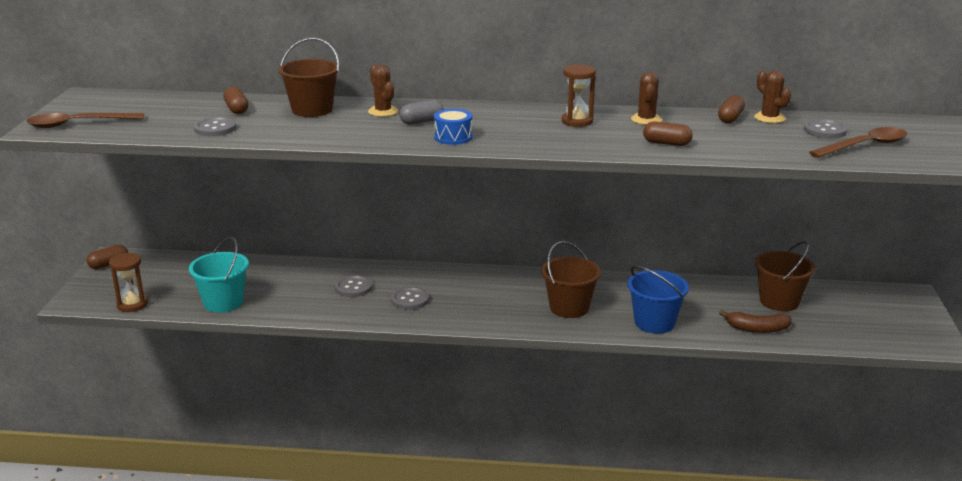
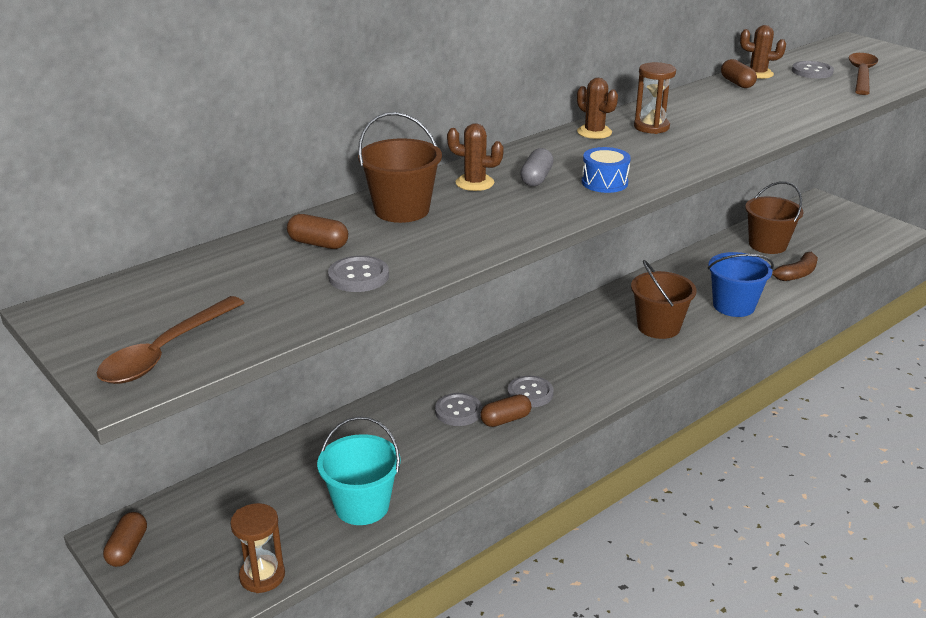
camera: 45 degrees left, 5 degrees up
brown cactus [631,72,662,125] -> brown cactus moved to [577,78,618,139]
brown capsule [643,121,693,146] -> brown capsule moved to [480,394,531,427]

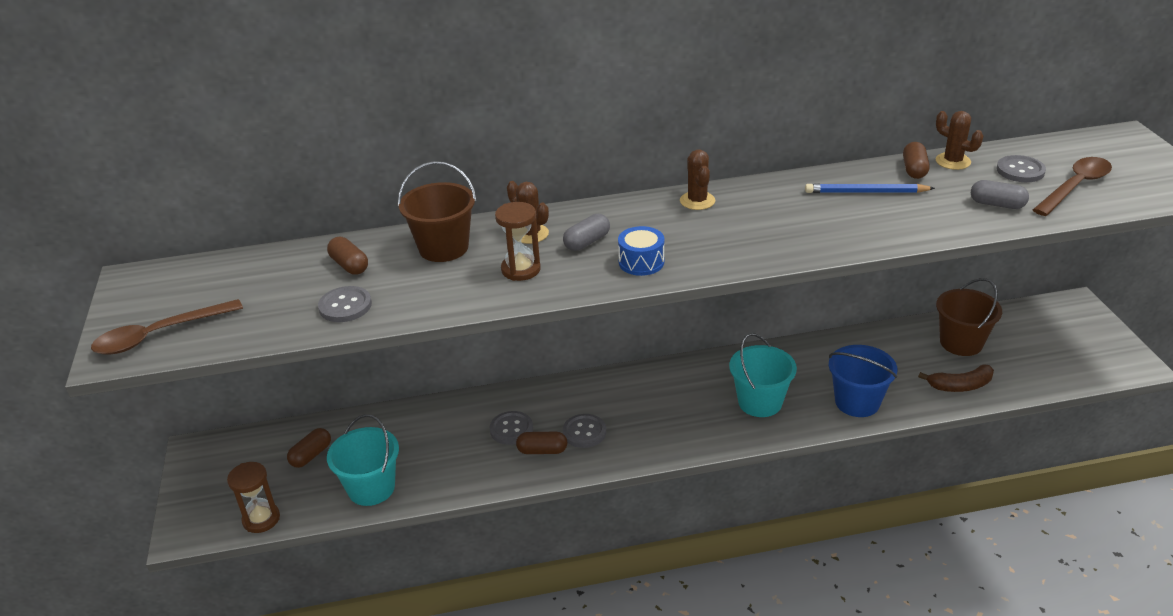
camera: 30 degrees right, 5 degrees up
brown capsule [103,512,147,567] -> brown capsule moved to [287,428,331,468]
brown bucket [631,260,696,339] -> turquoise bucket [729,333,797,417]
brown hourglass [634,62,676,134] -> brown hourglass moved to [495,202,541,281]
none -> blue pencil [805,183,935,193]
none -> grey capsule [971,180,1029,209]

